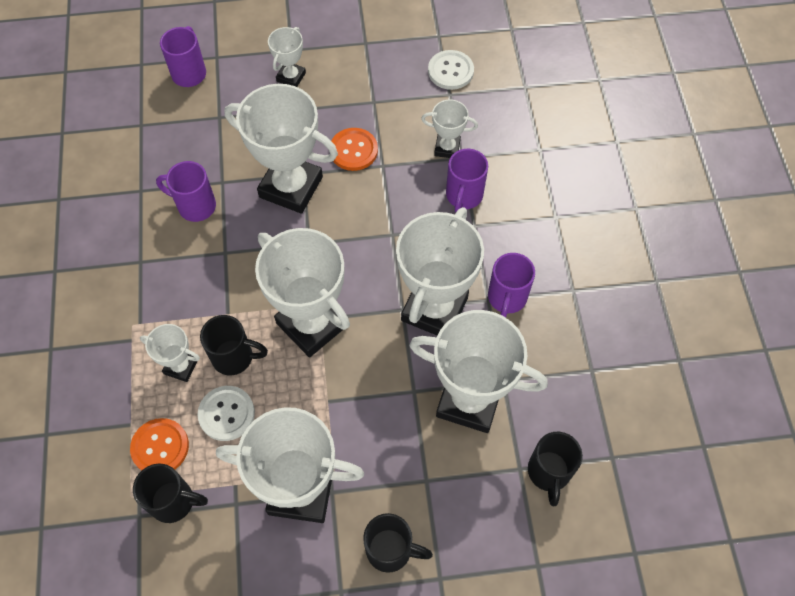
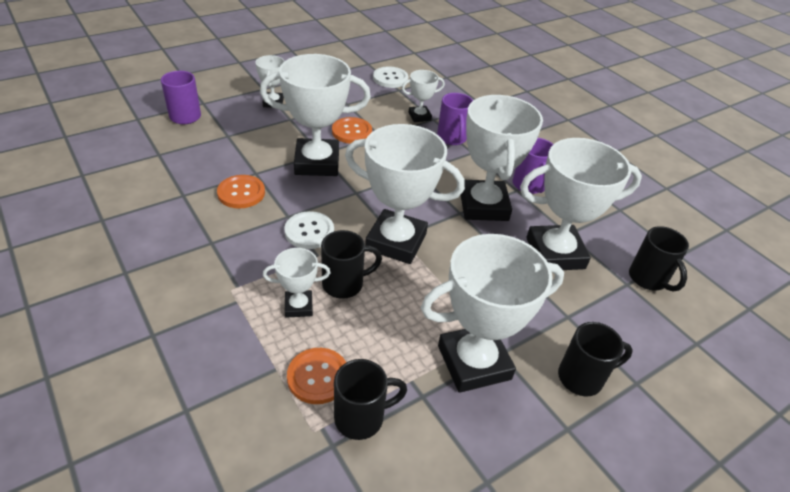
camera: 30 degrees left, 20 degrees down
purple mug [156,161,216,222] -> orange button [217,175,265,209]
white button [197,386,255,441] -> white button moved to [284,211,334,249]

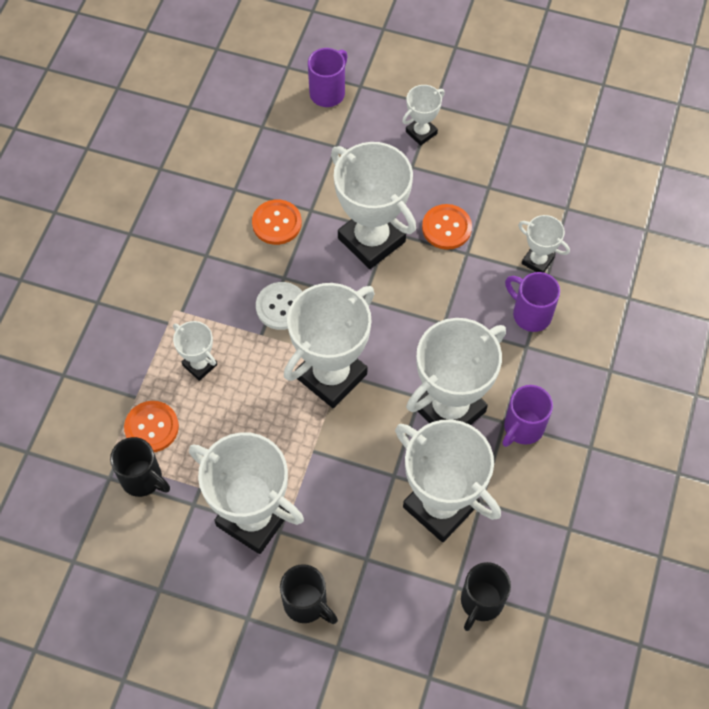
camera: 55 degrees right, 20 degrees up
black mug [321,230,382,299] -> none
white trophy [345,124,465,264] -> white trophy turned 60 degrees clockwise [284,283,375,408]
white button [373,66,409,88] -> none
purple mug [437,93,473,145] -> purple mug turned 90 degrees clockwise [505,272,560,332]

